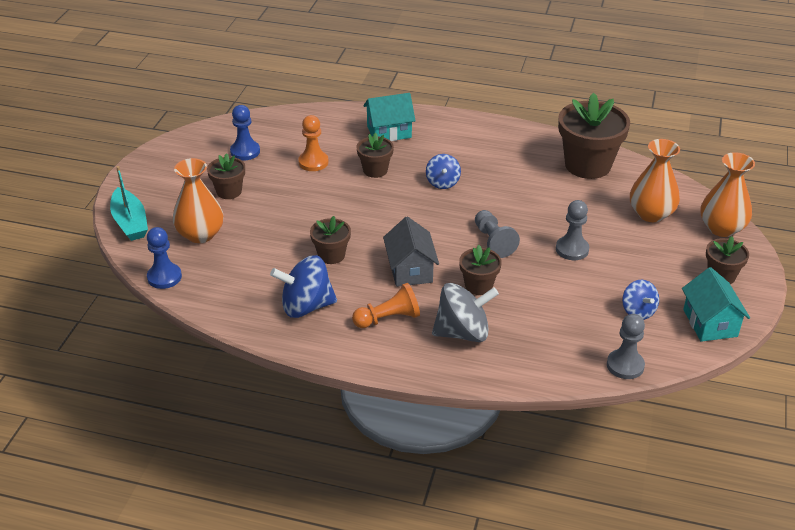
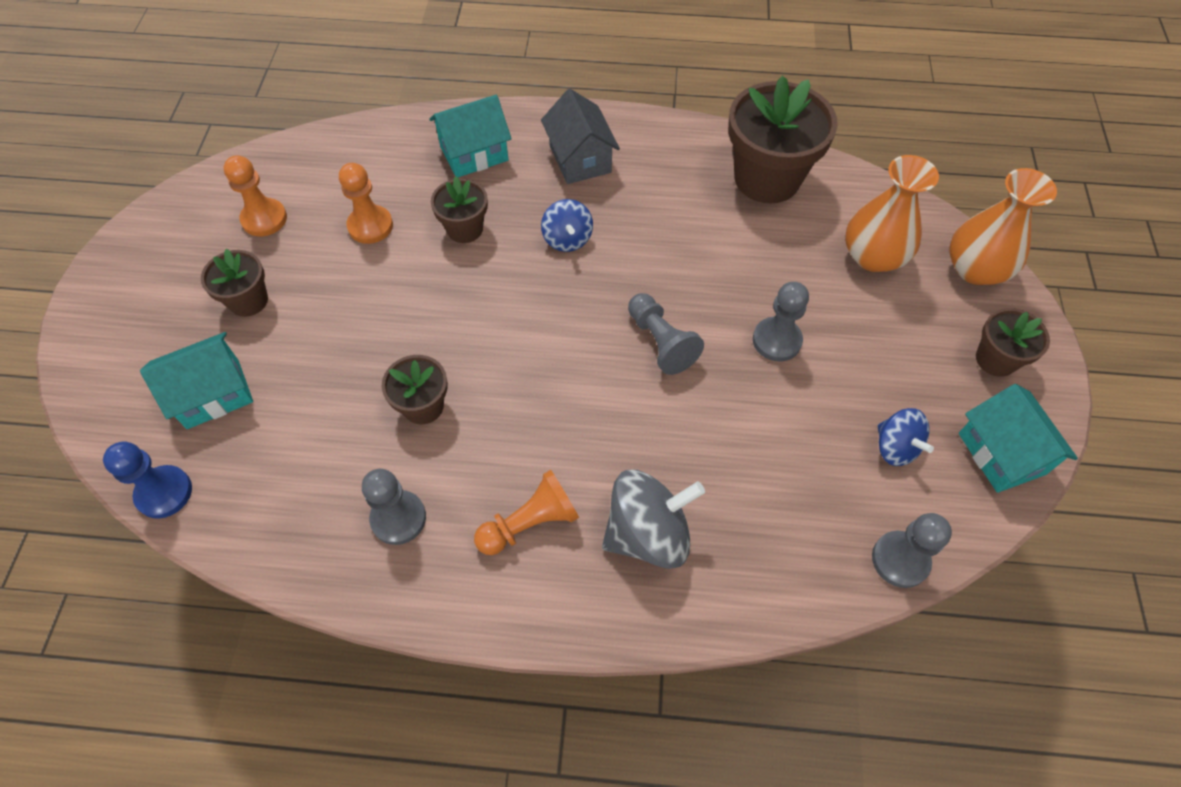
camera: 10 degrees left, 20 degrees up
turquoise boat [110,166,148,241] -> none
orange vase [173,158,224,243] -> turquoise house [140,332,253,429]
blue pawn [230,105,260,160] -> orange pawn [224,155,287,236]
blue spinning top [270,255,337,318] -> grey pawn [362,469,426,545]
grey house [383,217,439,287] -> grey house moved to [541,89,620,184]
brown flower pot [459,245,502,295] -> none

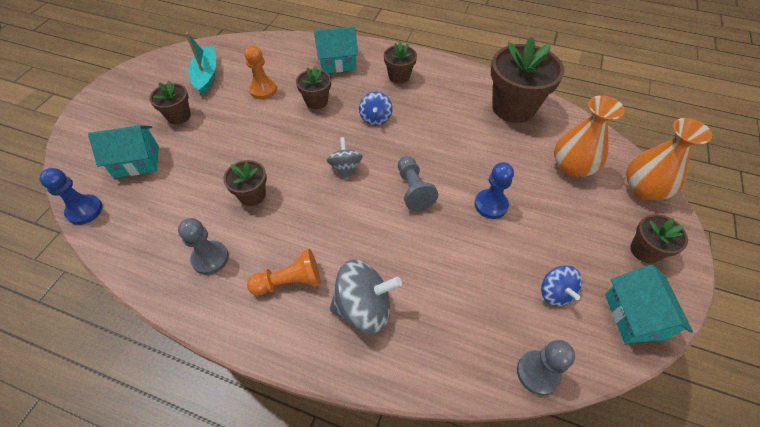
camera: 15 degrees right, 5 degrees down
orange pawn [224,155,287,236] -> turquoise boat [185,32,216,95]
grey house [541,89,620,184] -> brown flower pot [384,42,417,84]
grey pawn [753,282,809,361] -> blue pawn [474,162,514,219]
none -> grey spinning top [327,137,363,180]

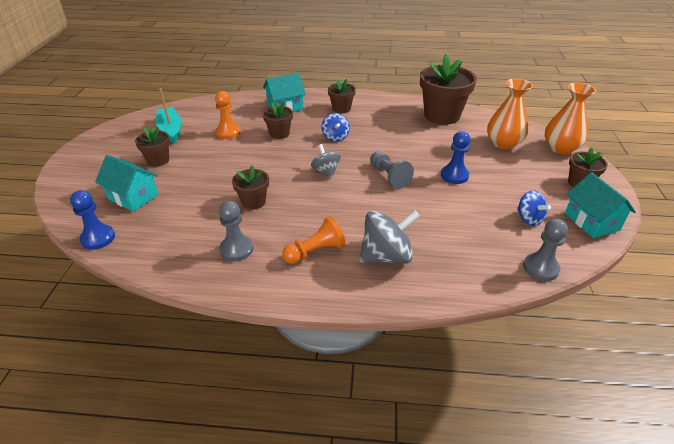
camera: 15 degrees left, 15 degrees down
turquoise house [88,125,159,178] -> turquoise house turned 60 degrees clockwise [95,155,158,212]

